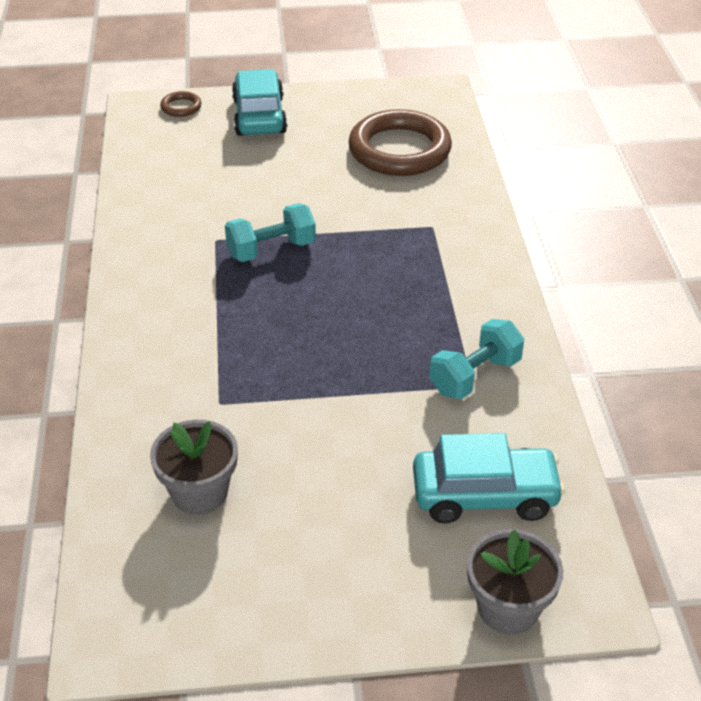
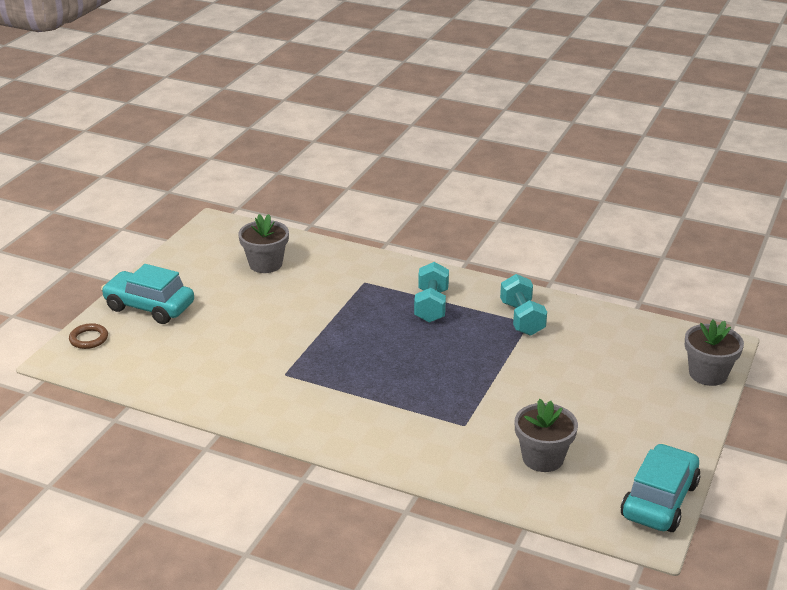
camera: 60 degrees left, 10 degrees down
turquoise dumbbell [225,203,316,262] -> turquoise dumbbell moved to [414,262,449,323]
brown ring [349,109,452,176] -> grey flower pot [238,214,289,273]
turquoise car [413,433,565,523] -> turquoise car moved to [621,443,701,532]

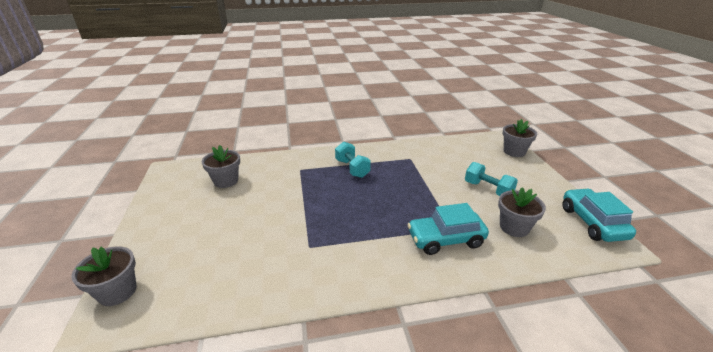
camera: 35 degrees left, 0 degrees up
brown ring [69,323,108,349] -> grey flower pot [71,246,137,306]
turquoise car [101,264,194,324] -> turquoise car moved to [407,203,489,255]
turquoise dumbbell [500,274,547,336] -> turquoise dumbbell moved to [465,162,518,196]

